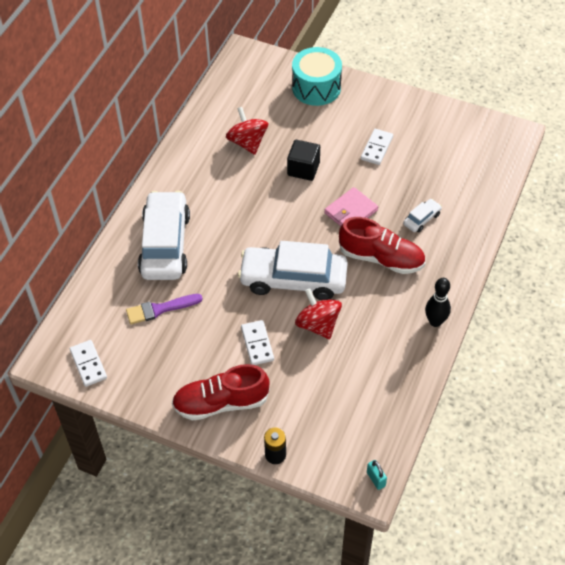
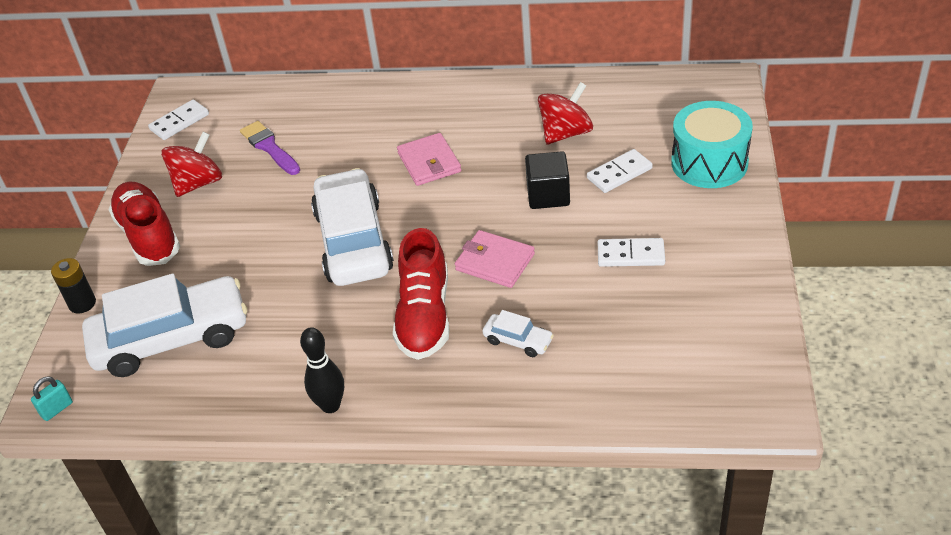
camera: 75 degrees right, 10 degrees down
white car [138,191,190,280] -> white car moved to [82,274,247,377]
white domino [241,320,274,365] -> white domino moved to [587,149,653,193]
red spinning top [295,288,342,339] -> red spinning top moved to [161,132,222,197]
none -> pink wallet [397,133,461,186]

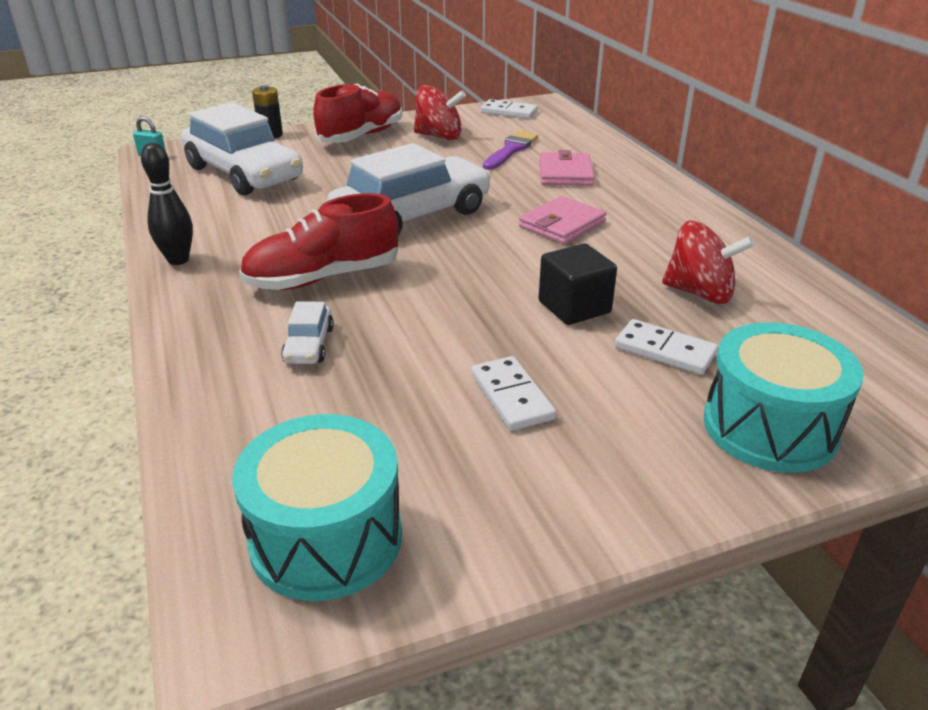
camera: 60 degrees right, 10 degrees down
pink wallet [455,230,535,288] -> pink wallet moved to [539,150,595,186]
none -> turquoise drum [232,414,402,601]

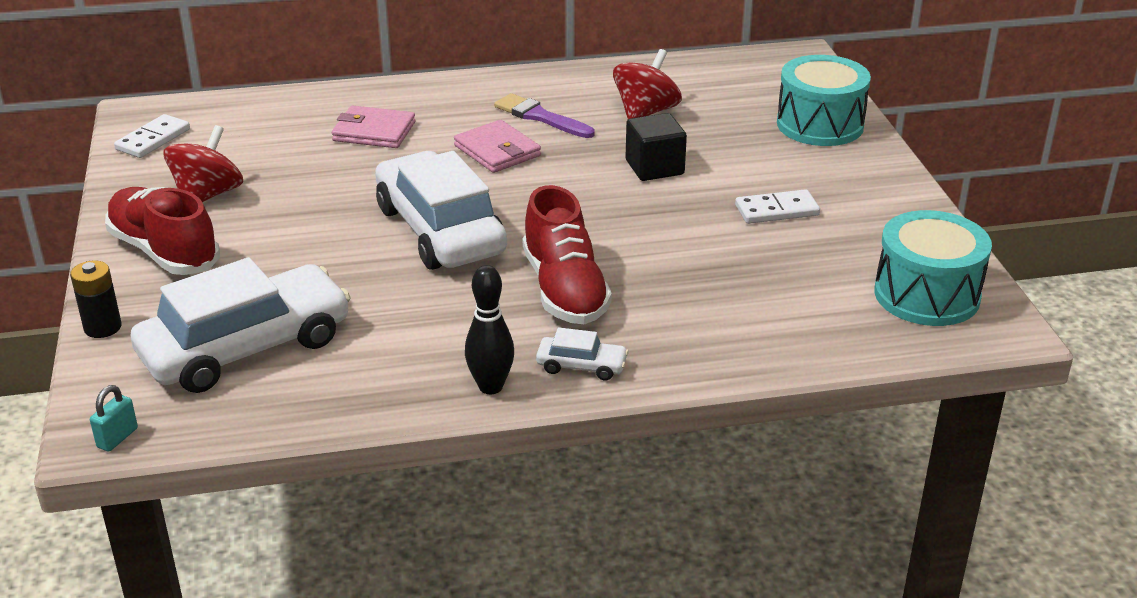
camera: 80 degrees left, 0 degrees up
white car [281,301,334,364] -> white car moved to [536,327,629,381]
purple brush [483,131,538,170] -> purple brush moved to [494,93,595,138]
white domino [615,319,718,375] -> none

